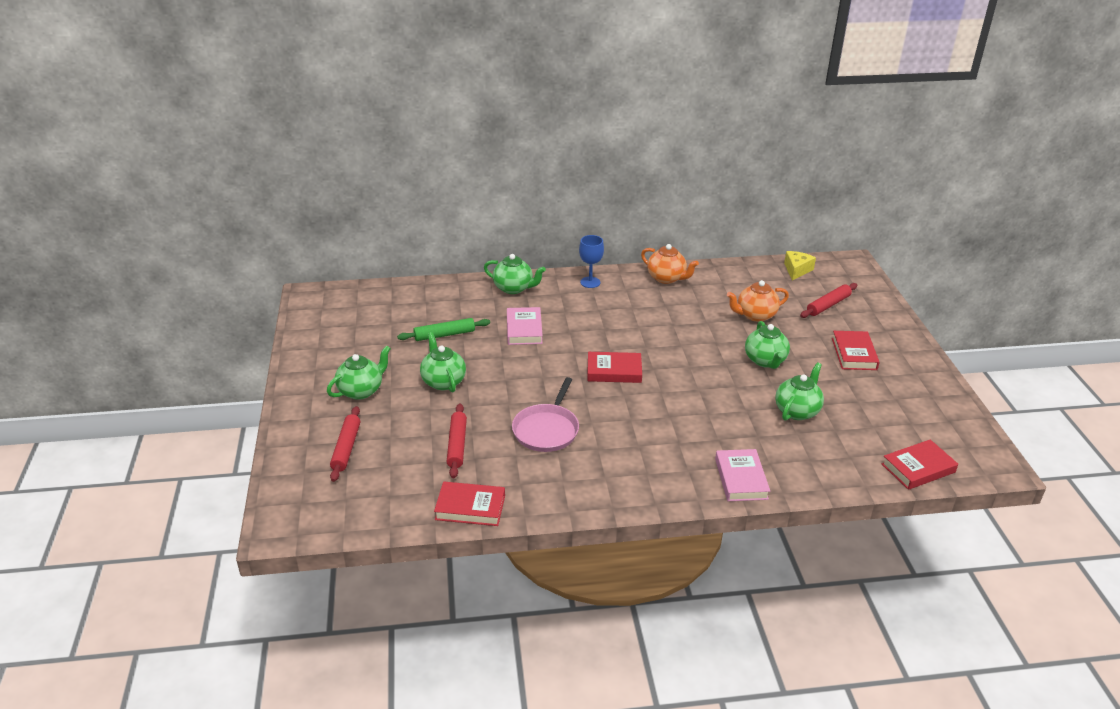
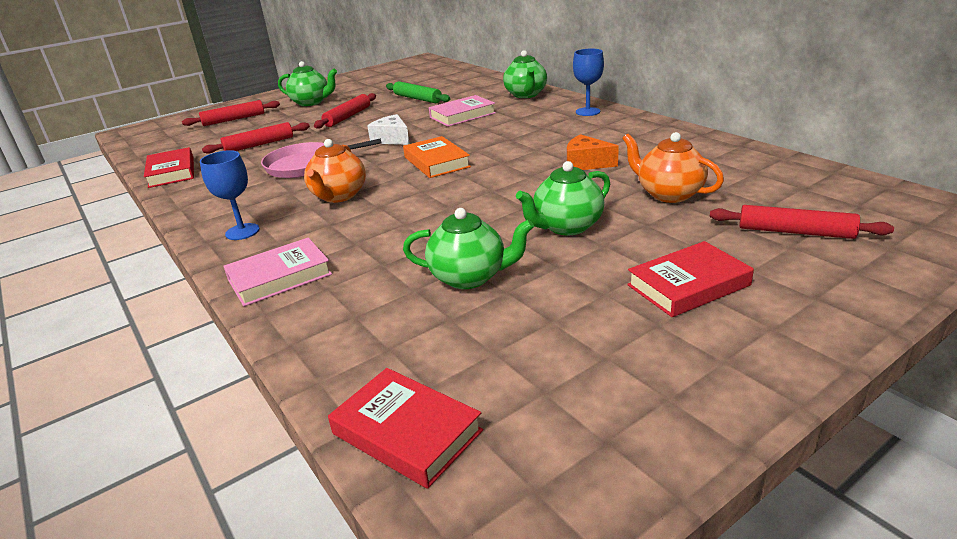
camera: 65 degrees right, 5 degrees down
green teapot [420,332,466,392] -> red rolling pin [314,93,376,129]
red book [587,352,642,383] -> orange book [403,136,471,178]
orange teapot [641,244,699,284] -> orange teapot moved to [304,139,366,203]
yellow cheese [784,251,816,281] -> none
none -> blue goblet [200,150,260,240]
none -> white cheese [367,114,410,145]
none -> orange cheese [567,134,619,170]

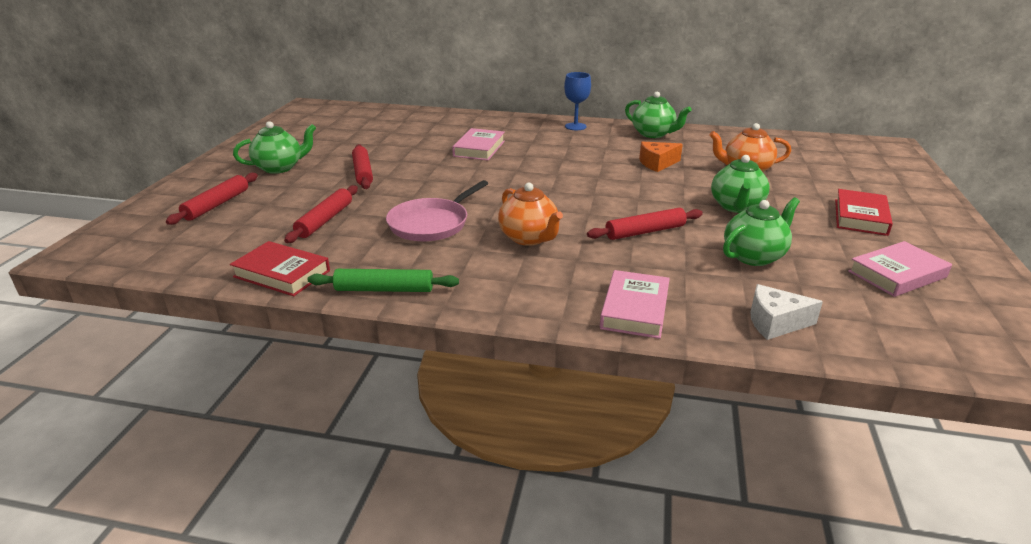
camera: 45 degrees left, 0 degrees up
blue goblet [200,150,260,240] -> none
red book [328,368,483,489] -> none
white cheese [367,114,410,145] -> white cheese moved to [750,284,823,340]
green rolling pin [386,81,450,103] -> green rolling pin moved to [308,269,459,292]
orange book [403,136,471,178] -> none
green teapot [503,50,547,98] -> green teapot moved to [625,92,692,138]
red rolling pin [710,205,894,239] -> red rolling pin moved to [587,208,703,240]
none -> pink book [848,241,952,297]

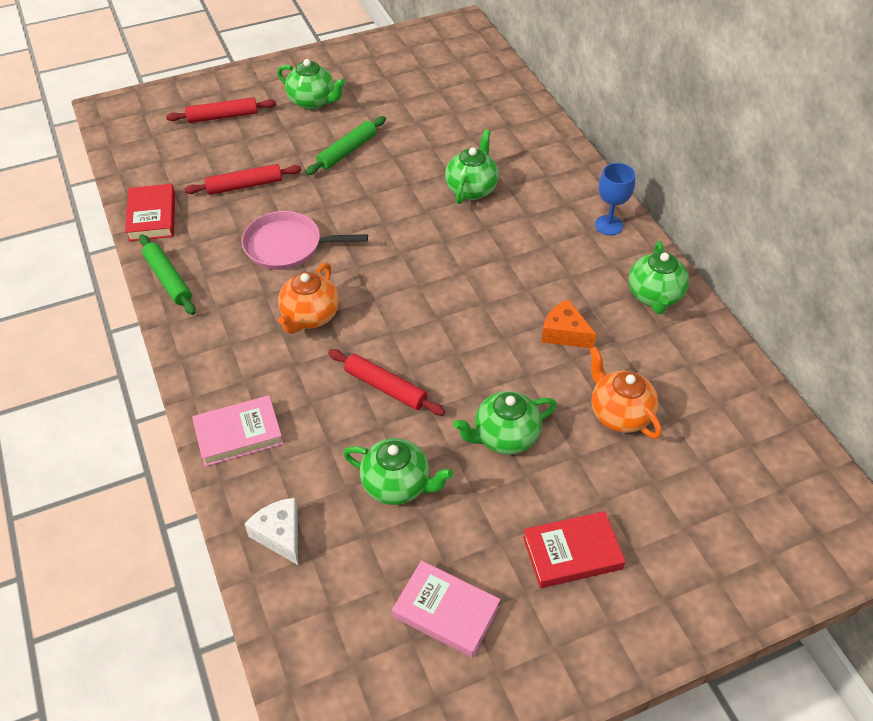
camera: 55 degrees right, 20 degrees up
red rolling pin [352,144,373,189] -> green rolling pin [306,116,386,175]
pink book [452,128,505,160] -> green teapot [445,129,499,204]

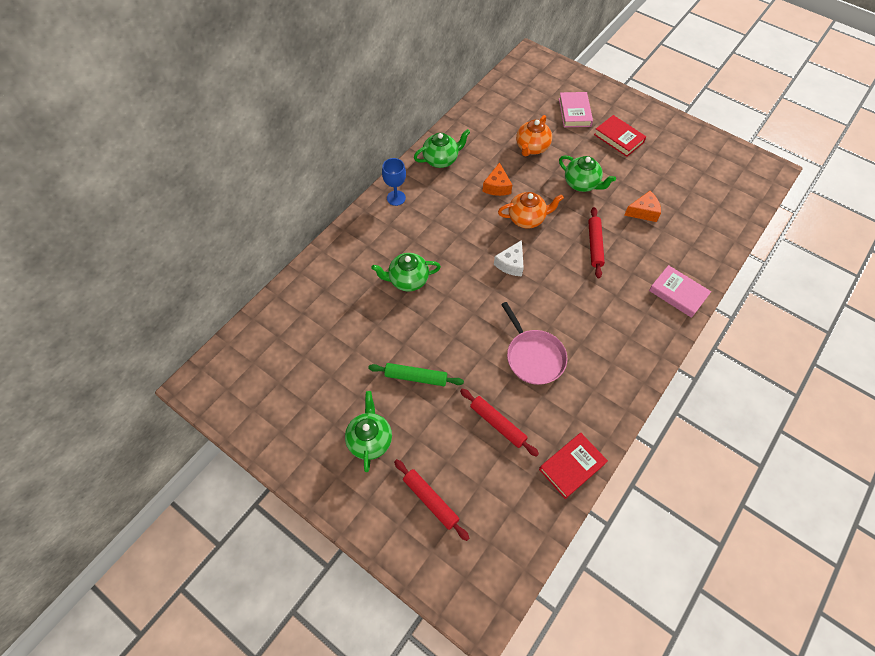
camera: 120 degrees left, 10 degrees up
green rolling pin [139,234,196,315] -> none
white cheese [245,498,298,565] -> white cheese moved to [494,240,524,276]
orange teapot [278,263,339,334] -> orange teapot moved to [498,192,564,228]
green teapot [343,438,453,505] -> orange cheese [624,191,661,222]
pink book [392,560,501,658] -> pink book moved to [559,92,593,127]

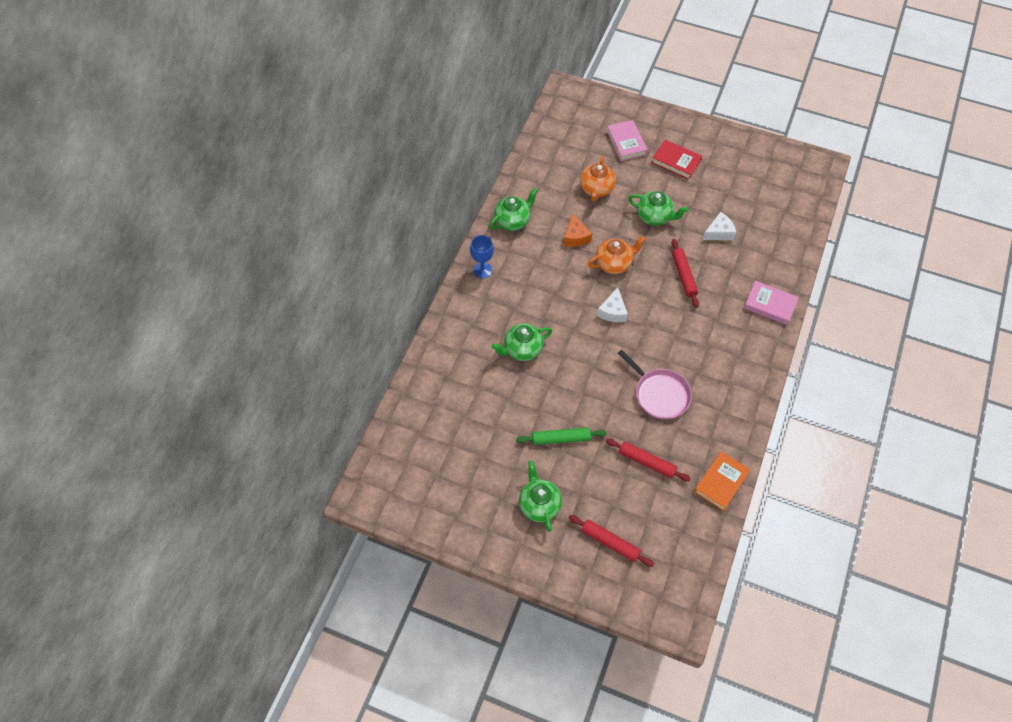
camera: 15 degrees left, 0 degrees up
red book [539,433,608,499] -> orange book [694,451,750,511]
orange cheese [624,191,661,222] -> white cheese [702,212,736,240]

